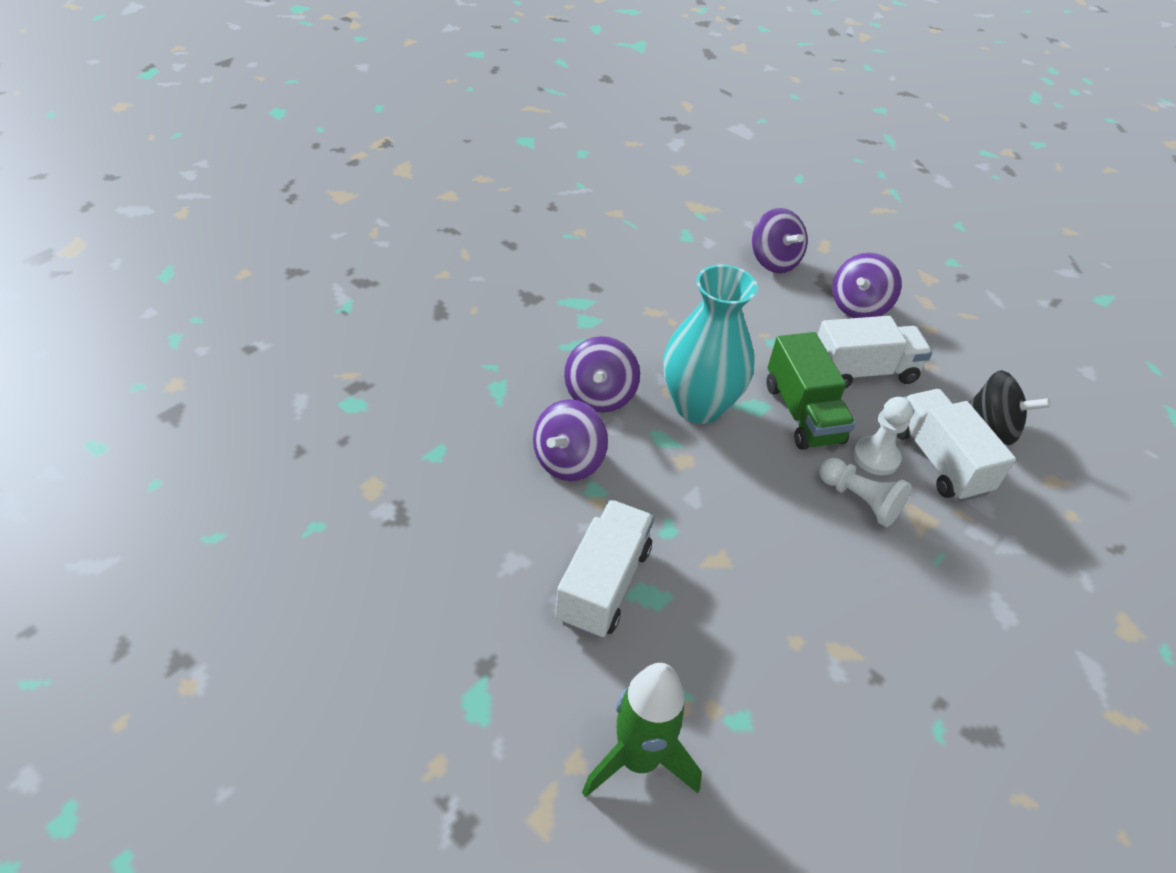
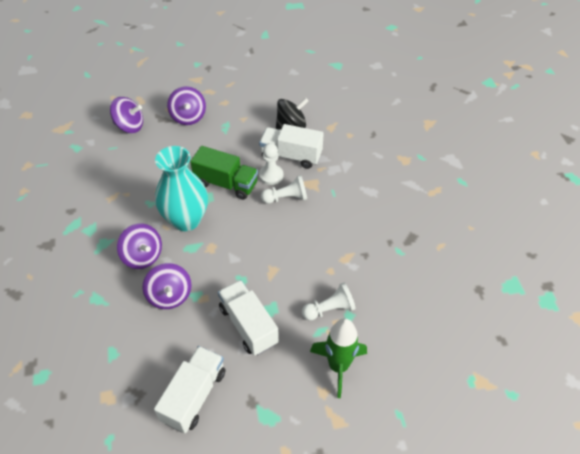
camera: 50 degrees left, 5 degrees up
white truck [818,316,932,389] -> white truck moved to [154,346,225,433]
none -> white pawn [302,283,356,321]

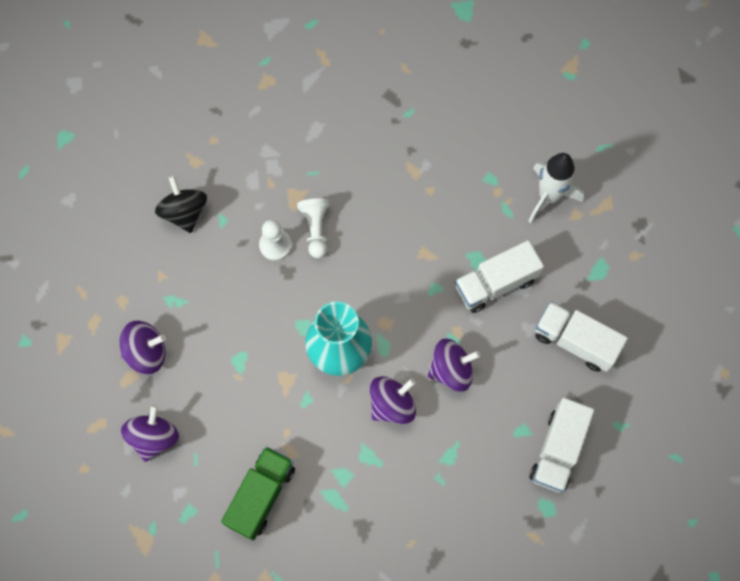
camera: 85 degrees left, 20 degrees up
green truck [190,146,258,200] -> green truck moved to [221,446,295,541]
white truck [259,124,324,169] -> white truck moved to [530,398,594,492]
white pawn [302,283,356,321] -> none
green rocket [310,318,367,398] -> white rocket [528,153,584,223]

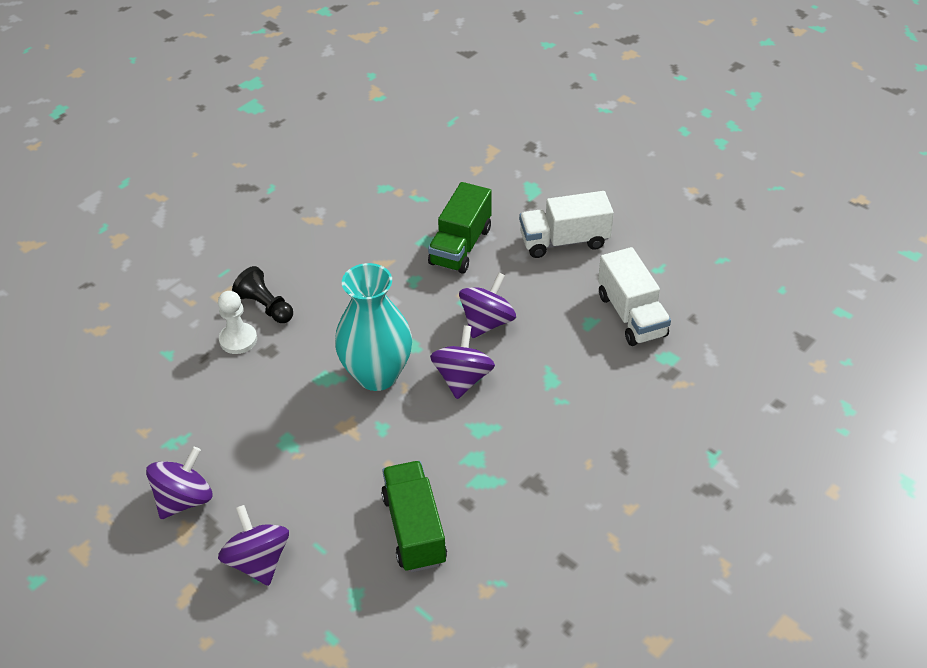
camera: 40 degrees left, 25 degrees down
black spinning top [155,176,207,233] -> none
white pawn [297,198,330,258] -> black pawn [232,266,293,323]
white truck [455,240,544,313] -> green truck [428,182,492,274]
white rocket [528,153,584,223] -> none

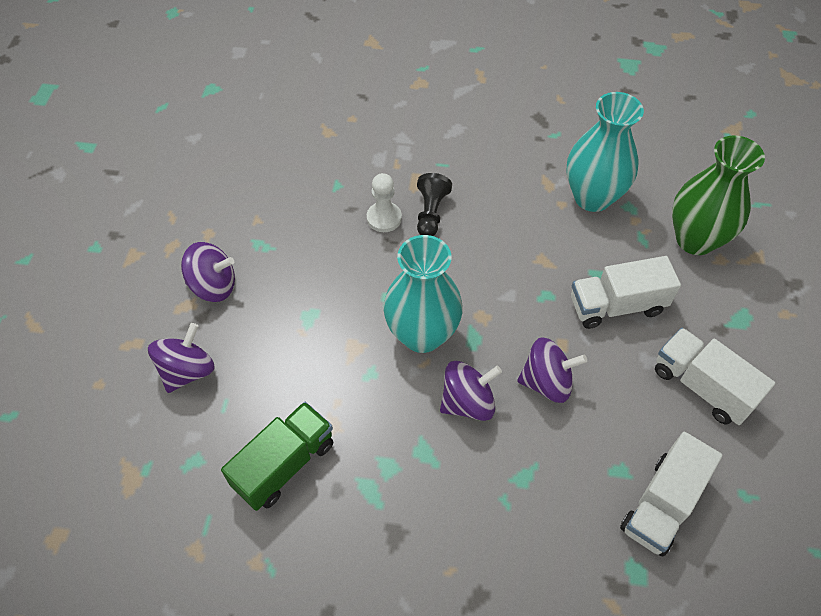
camera: 55 degrees right, 10 degrees up
green truck [428,182,492,274] -> white truck [571,256,681,329]
none -> turquoise vase [566,92,644,212]
none -> green vase [672,135,765,255]

